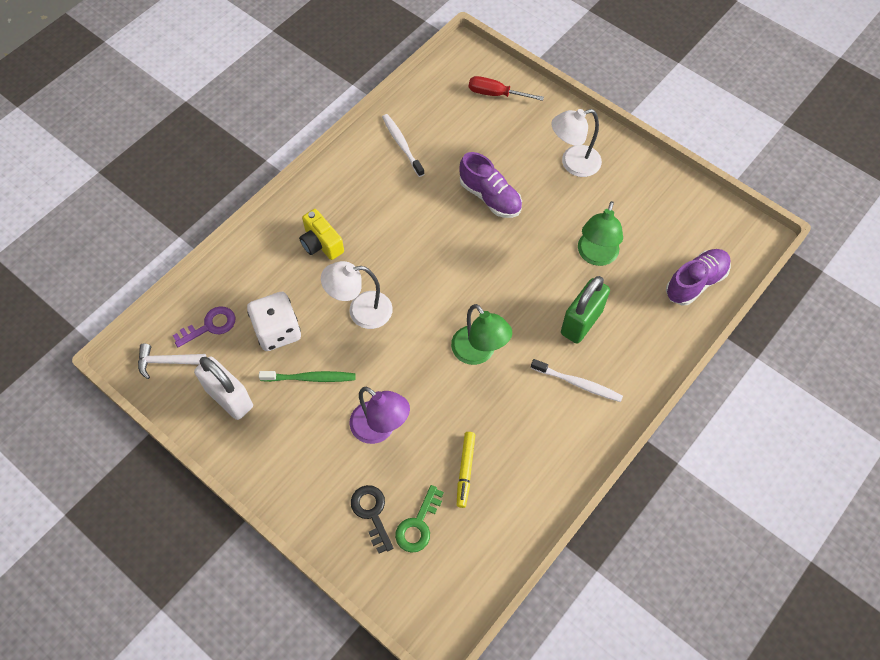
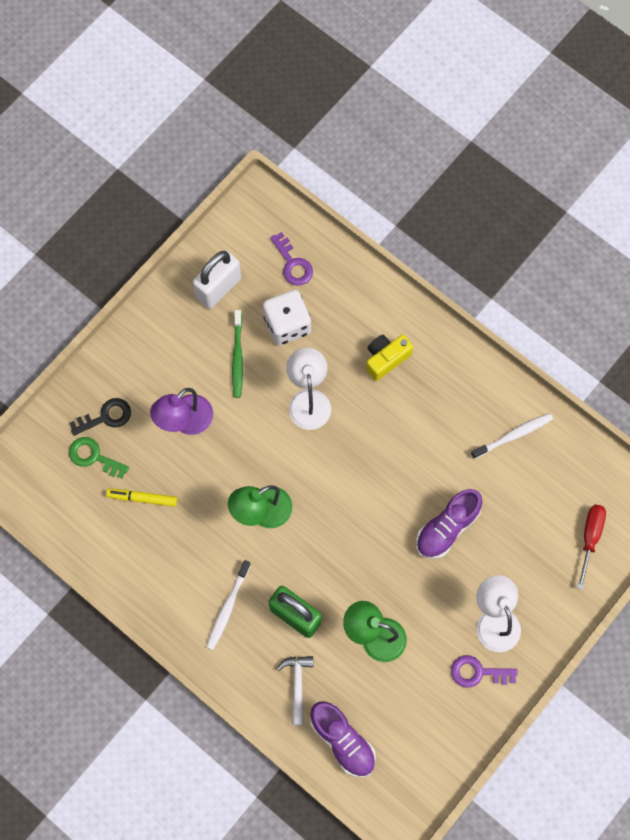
camera: 90 degrees right, 10 degrees up
white hammer [138,344,206,379] -> white hammer moved to [277,656,313,725]
none -> purple key [451,655,518,688]

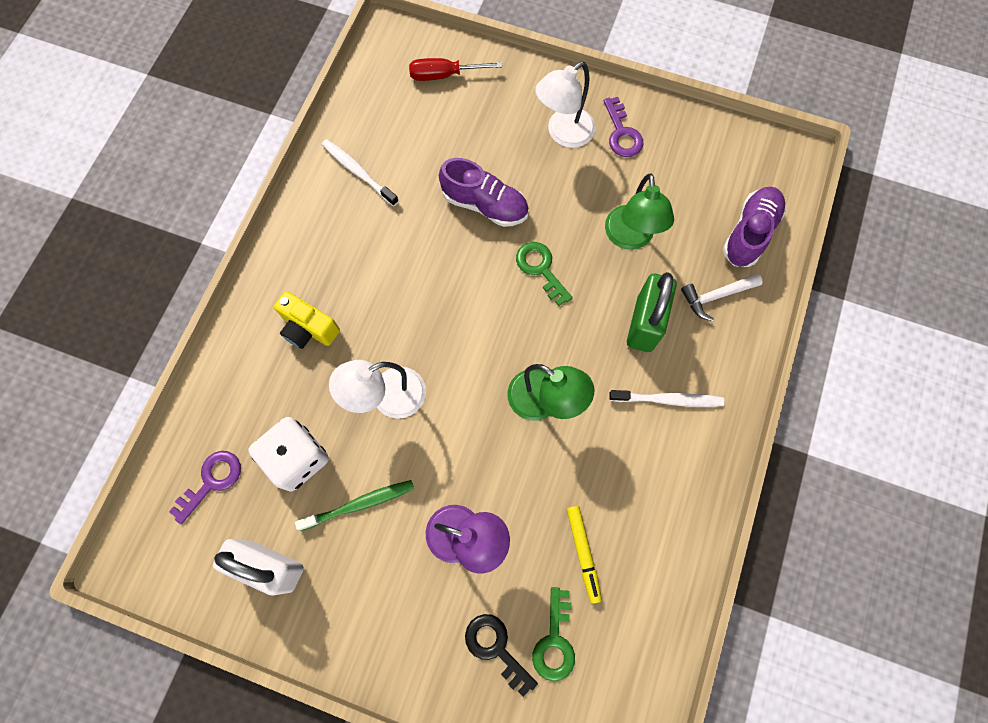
camera: 110 degrees left, 0 degrees up
none -> green key [516,242,573,306]

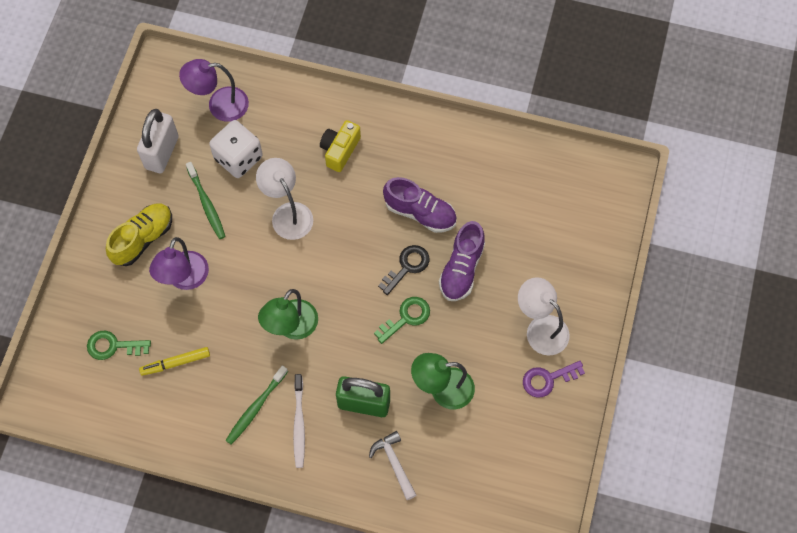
camera: 85 degrees right, 5 degrees down
purple key [169,451,241,524] -> purple lamp [179,59,249,122]
white toothbrush [322,139,399,206] -> none
red screwdriver [409,58,502,81] -> none
black key [465,614,538,697] -> black key moved to [378,245,429,295]
purple shoe [723,186,786,267] -> purple shoe moved to [383,177,457,233]
none -> yellow shoe [106,203,172,266]
none -> green toothbrush [225,365,288,445]

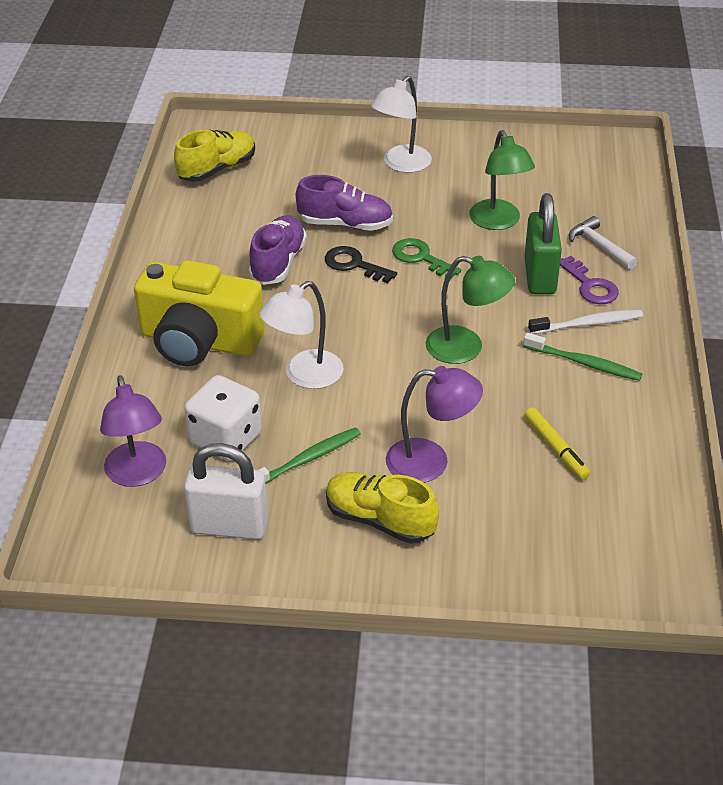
camera: 100 degrees left, 25 degrees down
green key [87,331,151,360] -> none
yellow camera [320,120,361,172] -> yellow camera [134,260,265,367], size x1.89
white hammer [369,431,416,500] -> white hammer turned 90 degrees clockwise [569,216,638,270]
purple key [523,361,585,398] -> purple key moved to [560,256,619,304]
none -> yellow shoe [174,130,255,182]

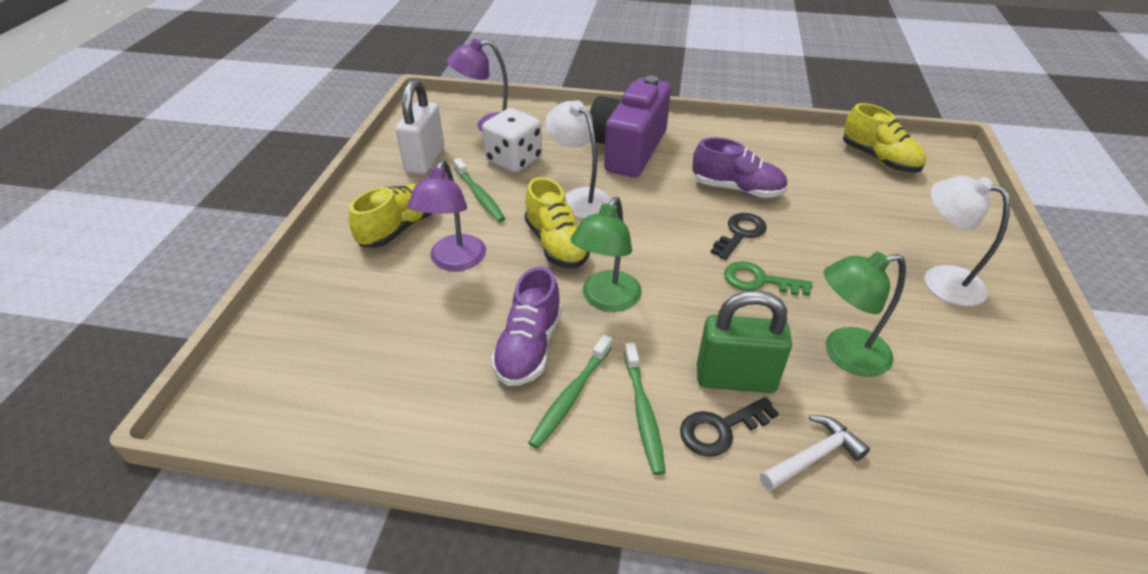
camera: 95 degrees right, 0 degrees up
yellow camera [134,260,265,367] -> purple camera [590,76,671,177]
purple shoe [296,175,393,231] -> purple shoe moved to [491,267,562,386]
green key [392,238,461,278] -> green key turned 120 degrees counterclockwise [724,261,813,296]
yellow marker [524,407,590,480] -> none
white toothbrush [528,310,643,334] -> green toothbrush [624,343,666,475]
purple key [560,256,619,304] -> black key [680,397,779,457]
none -> yellow shoe [525,177,590,268]

